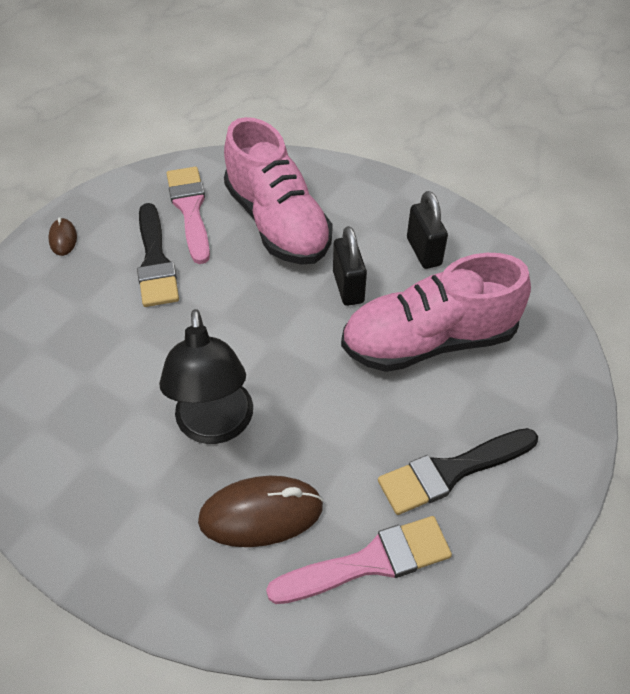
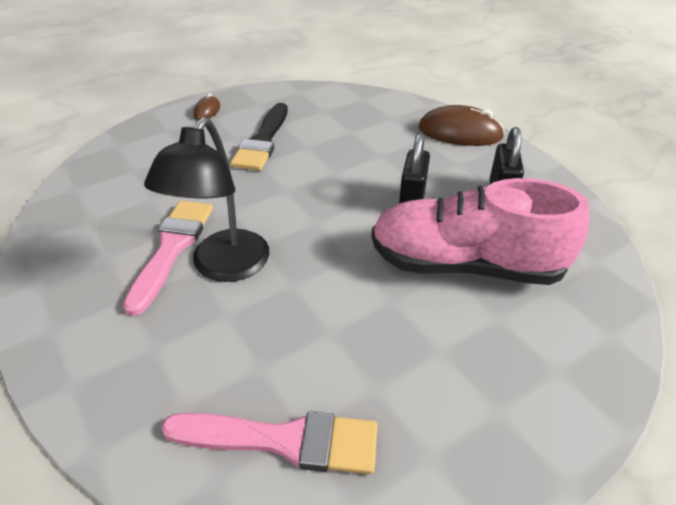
camera: 25 degrees right, 10 degrees down
pink brush [166,167,210,264] -> pink brush moved to [123,201,213,316]
brown mouse [198,476,323,547] -> brown mouse moved to [419,105,505,146]
pink shoe [224,117,333,265] -> none
black brush [378,428,538,515] -> none

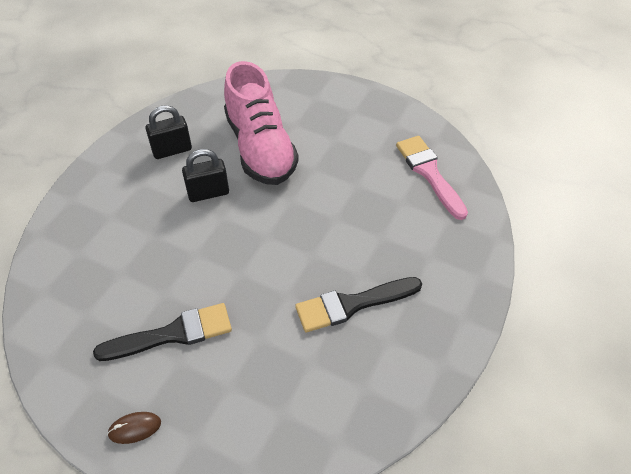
camera: 120 degrees left, 10 degrees up
pink brush [123,201,213,316] -> black brush [295,277,422,332]
black lamp [144,117,269,282] -> none
brown mouse [419,105,505,146] -> none

